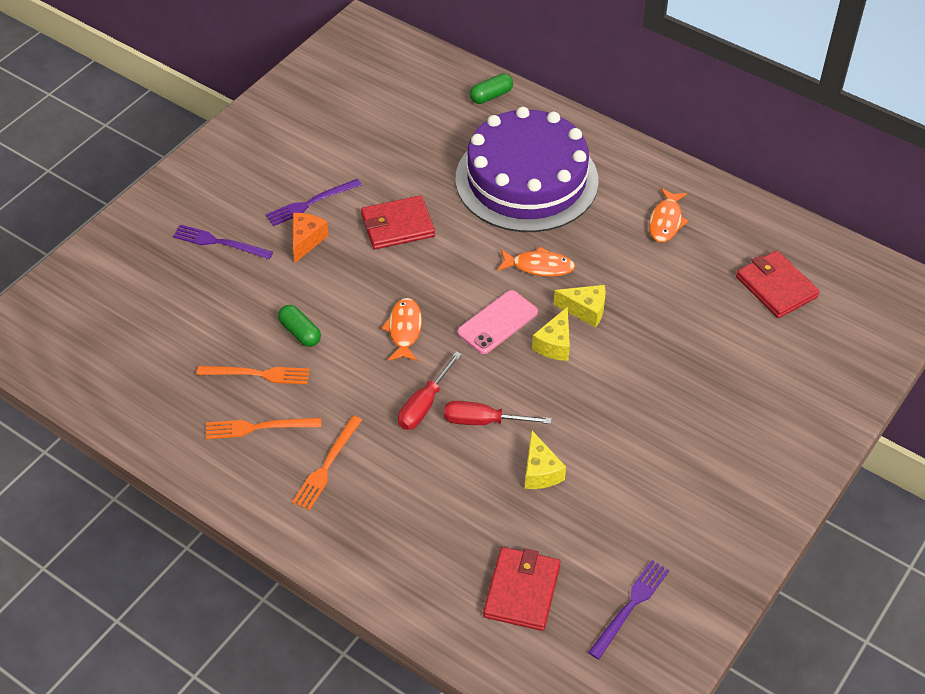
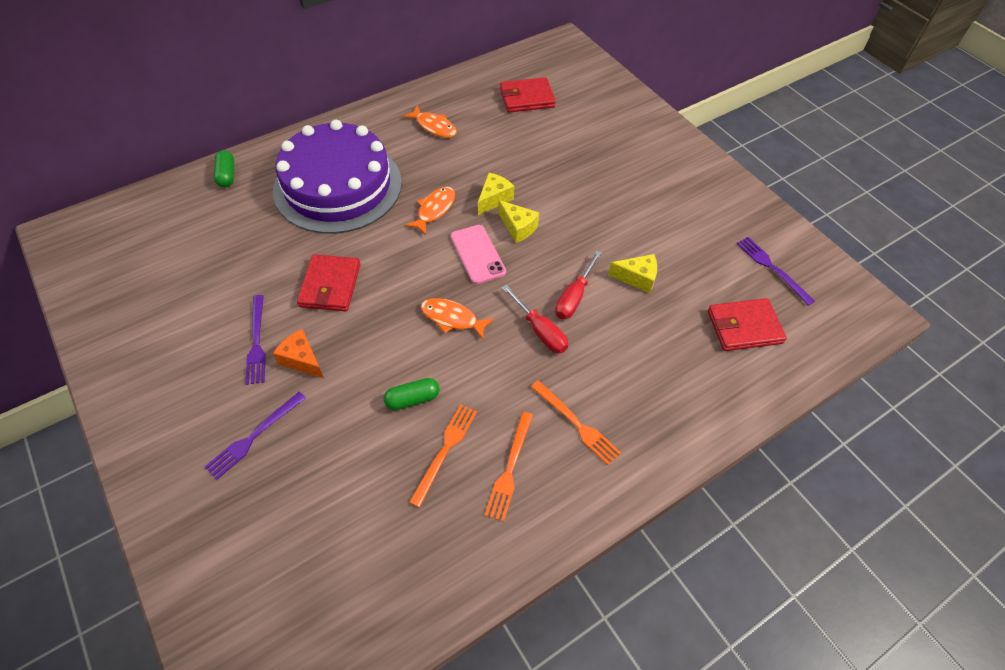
camera: 70 degrees left, 5 degrees up
red wallet [483,547,561,631] -> red wallet turned 45 degrees counterclockwise [708,298,787,351]

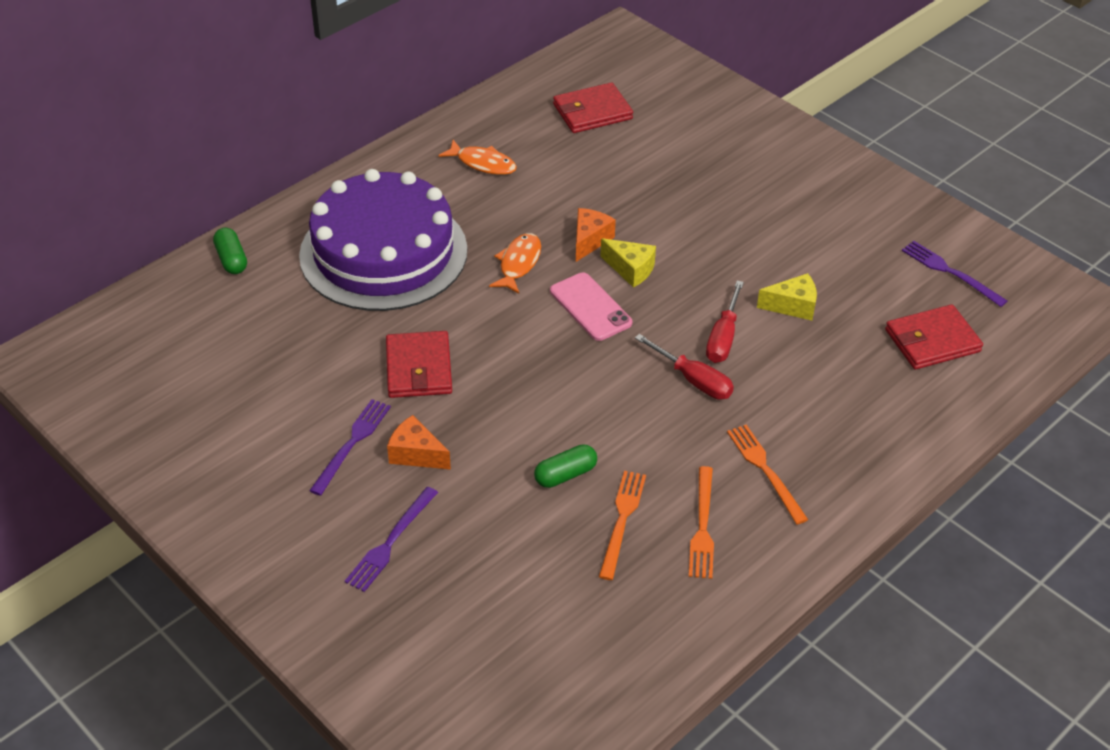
camera: 10 degrees left, 10 degrees down
purple fork [246,295,266,385] -> purple fork turned 135 degrees counterclockwise [309,399,391,496]
orange fish [421,298,494,340] -> none
yellow cheese [478,173,514,215] -> orange cheese [576,208,616,262]
orange fork [531,380,621,465] -> orange fork turned 150 degrees counterclockwise [727,425,808,525]

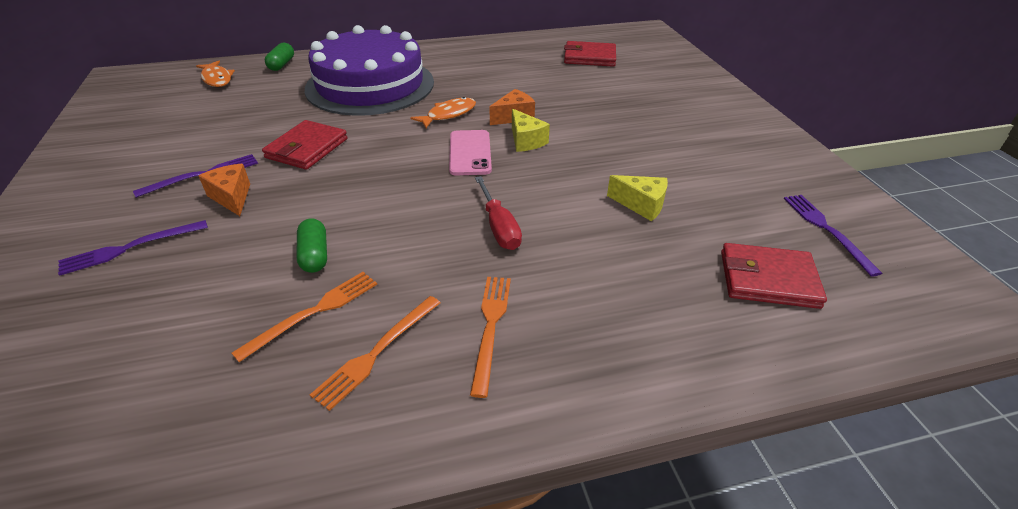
camera: 30 degrees right, 5 degrees down
orange fish [438,140,517,175] -> orange fish moved to [196,61,235,87]
green capsule [534,445,597,488] -> green capsule turned 75 degrees clockwise [296,218,327,273]
red screwdriver [706,281,744,363] -> none

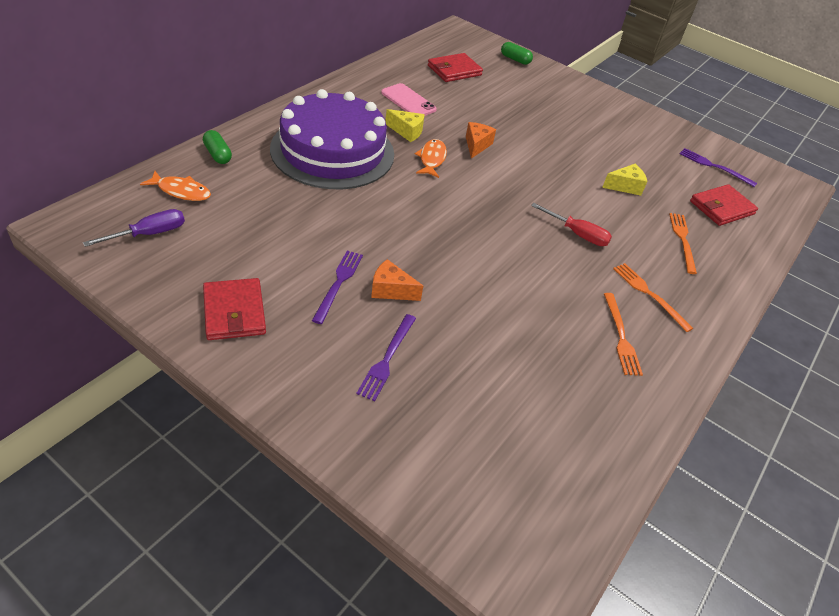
camera: 45 degrees left, 5 degrees up
orange fork [232,272,377,362] -> orange fork moved to [669,213,697,274]
red wallet [262,120,348,170] -> red wallet moved to [203,278,266,340]
green capsule [296,218,327,273] -> green capsule moved to [501,42,533,65]
pink phone [449,130,492,175] -> pink phone moved to [381,83,437,116]
yellow cheese [512,108,550,152] -> yellow cheese moved to [386,109,425,142]
none -> purple screwdriver [83,209,185,247]

